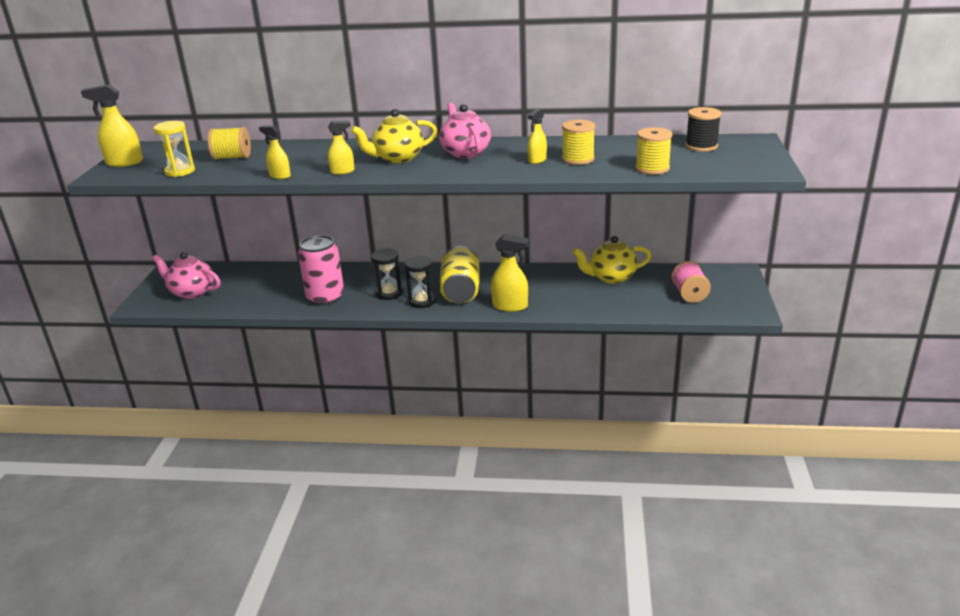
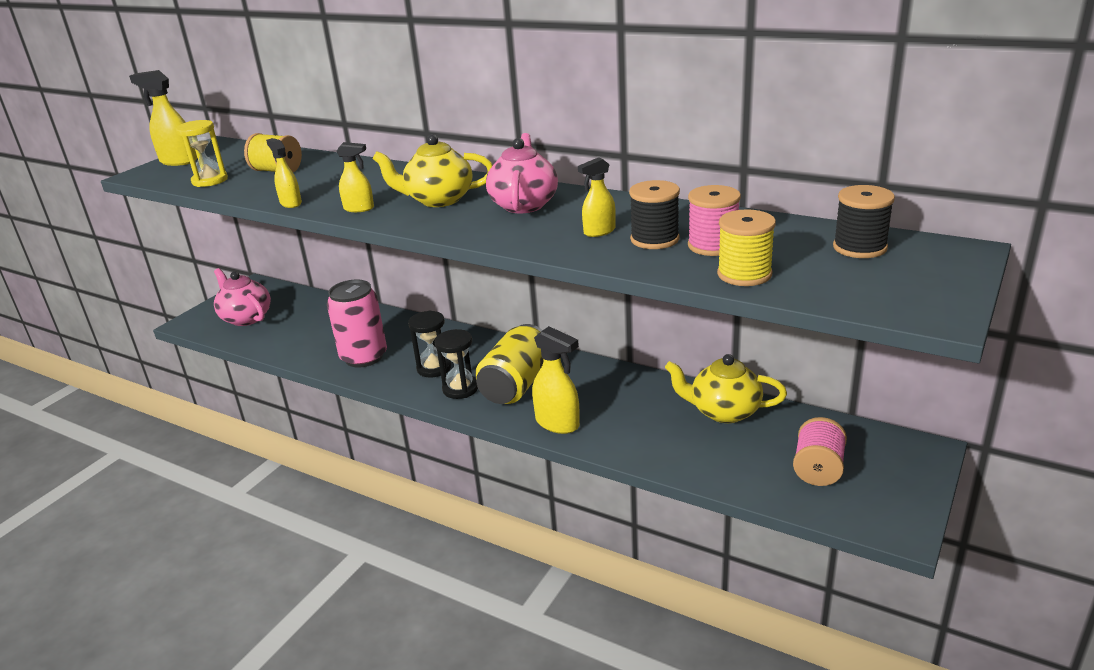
camera: 25 degrees right, 0 degrees up
yellow spool [562,120,595,165] -> black spool [629,180,680,249]
none -> pink spool [688,185,741,256]

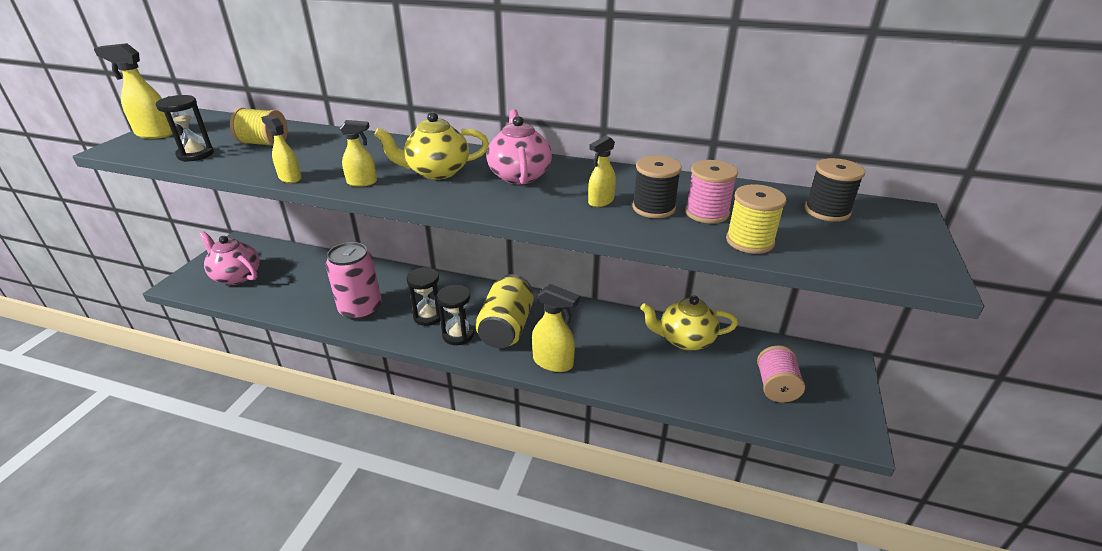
camera: 15 degrees left, 5 degrees up
yellow hourglass [176,120,228,187] -> black hourglass [156,95,214,162]

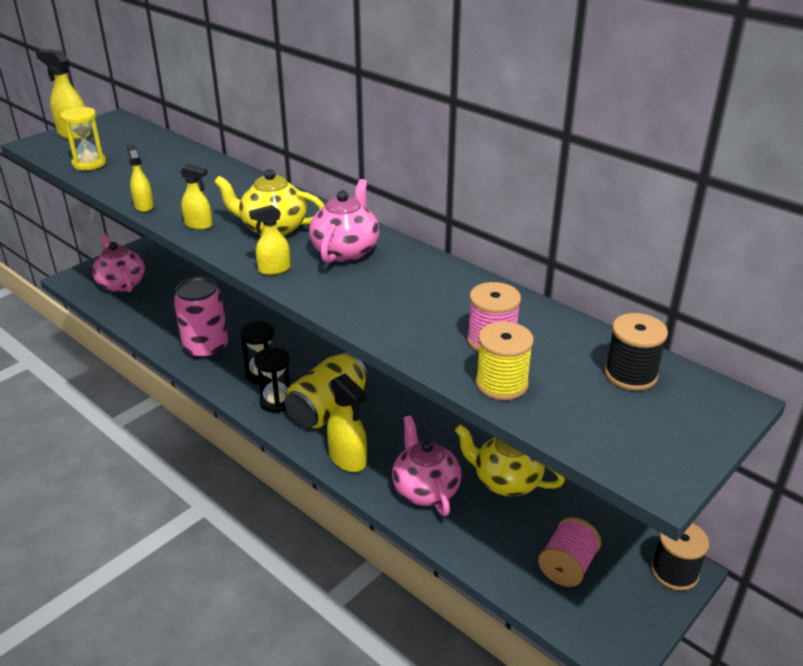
camera: 25 degrees right, 0 degrees up
black hourglass [156,95,214,162] -> yellow hourglass [60,107,106,170]
yellow spool [230,107,288,146] -> none
yellow spray bottle [588,136,616,207] -> yellow spray bottle moved to [249,205,290,275]
black spool [632,156,682,218] -> black spool moved to [651,523,709,591]
none -> pink teapot [392,415,461,516]

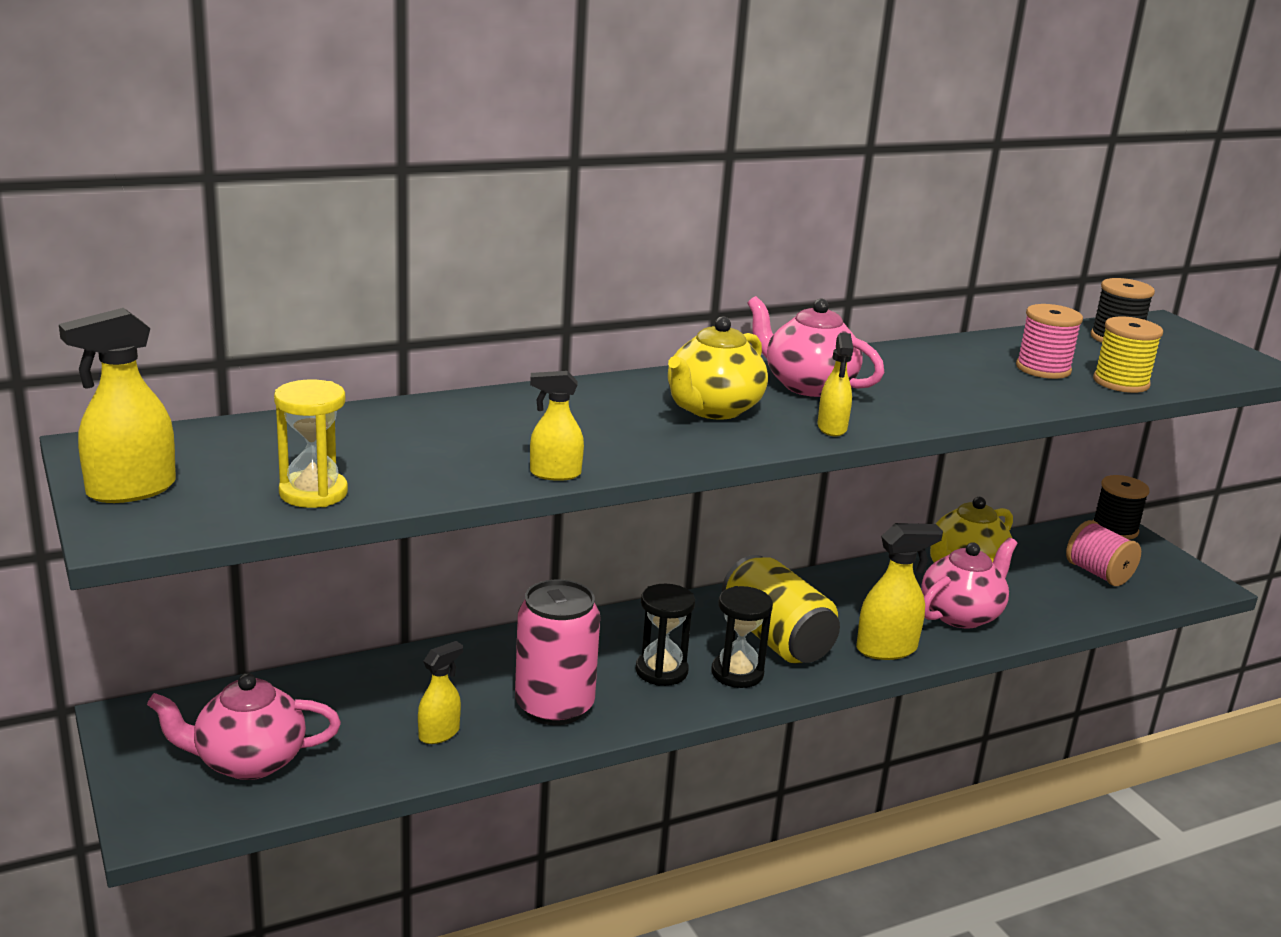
camera: 70 degrees left, 10 degrees down
yellow spray bottle [180,164,212,230] -> yellow spray bottle moved to [418,641,463,744]
pink teapot [392,415,461,516] -> pink teapot turned 135 degrees clockwise [921,538,1017,629]

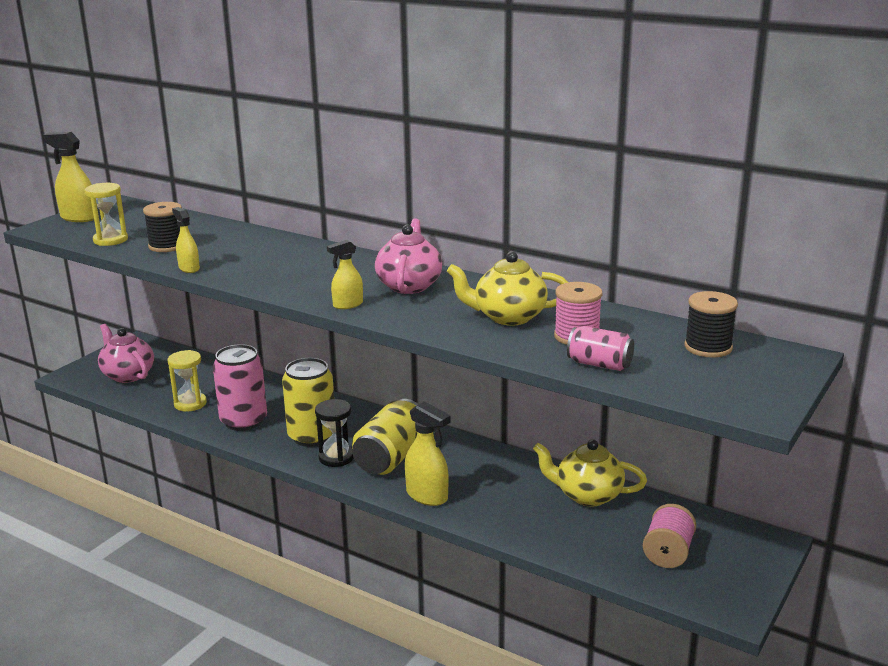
camera: 60 degrees right, 0 degrees up
yellow spray bottle [418,641,463,744] -> yellow hourglass [167,350,207,412]
black hourglass [636,584,695,686] -> yellow can [282,358,334,447]
yellow teapot [668,316,768,420] -> yellow teapot moved to [447,251,568,326]
pink teapot [921,538,1017,629] -> none
yellow spool [1093,317,1163,393] -> pink can [567,326,634,371]
black spool [1093,475,1150,540] -> black spool moved to [143,202,182,252]

